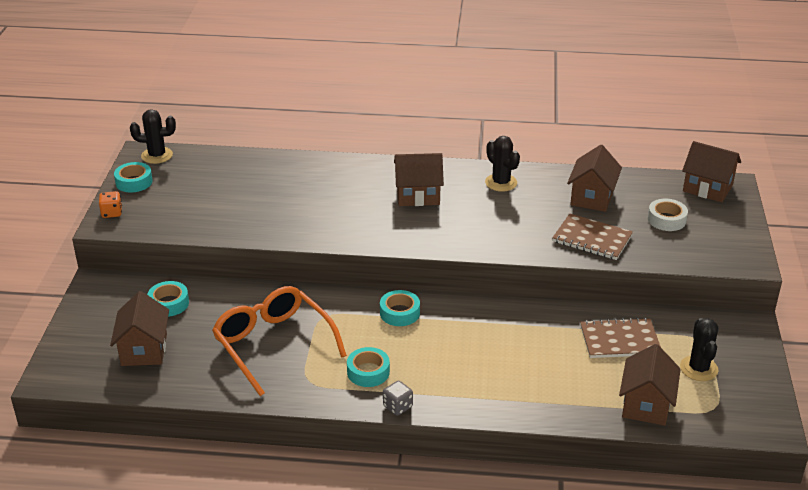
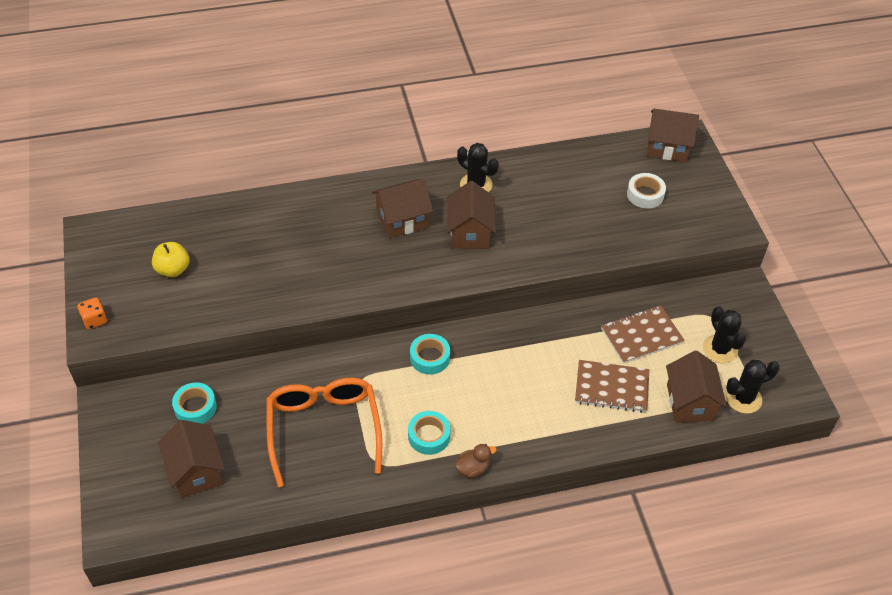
camera: 20 degrees left, 15 degrees up
turquoise tape [114,162,153,192] -> none
black cactus [130,109,176,164] -> black cactus moved to [726,360,780,414]
orange glasses [212,286,347,396] -> orange glasses turned 45 degrees clockwise [267,378,382,487]
grey dice [383,381,413,416] -> brown duck [455,444,496,478]
brown notebook [552,214,633,260] -> brown notebook moved to [575,360,649,413]
brown house [567,145,622,212] -> brown house moved to [447,181,496,249]
none -> yellow apple [152,242,190,277]

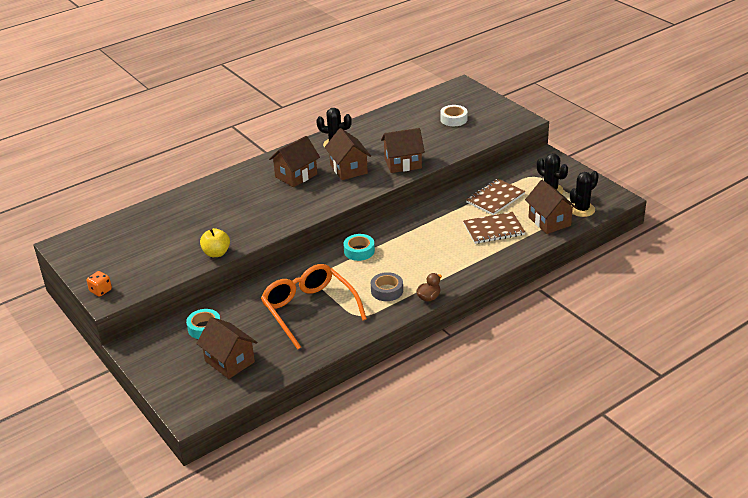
camera: 20 degrees left, 15 degrees down
yellow apple [152,242,190,277] -> yellow apple moved to [200,228,230,257]
turquoise tape [408,411,451,455] -> grey tape [371,272,403,301]
brown house [647,109,699,162] -> brown house moved to [381,128,425,173]

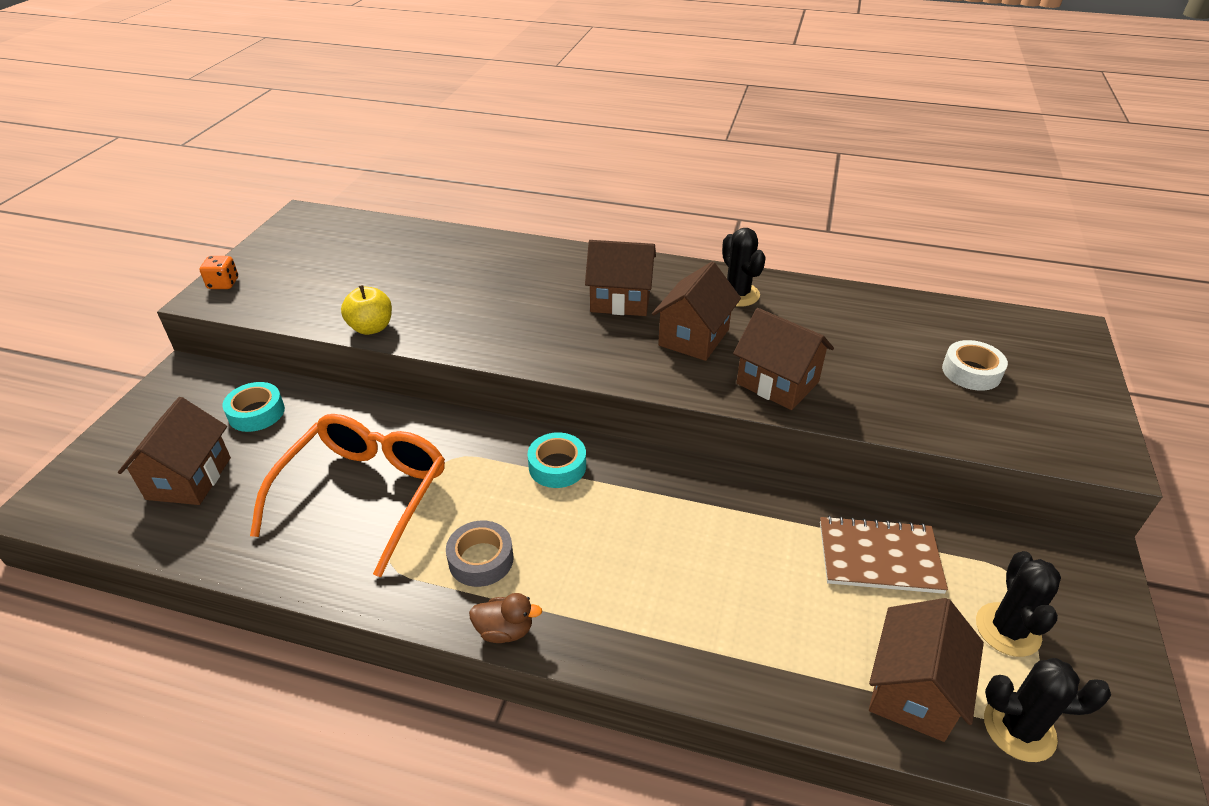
camera: 50 degrees right, 5 degrees up
brown notebook [463,212,525,244] -> none

